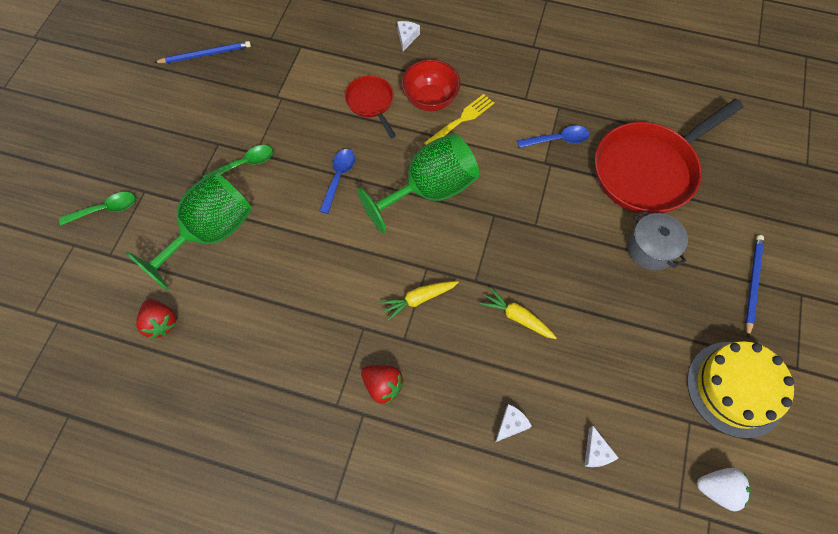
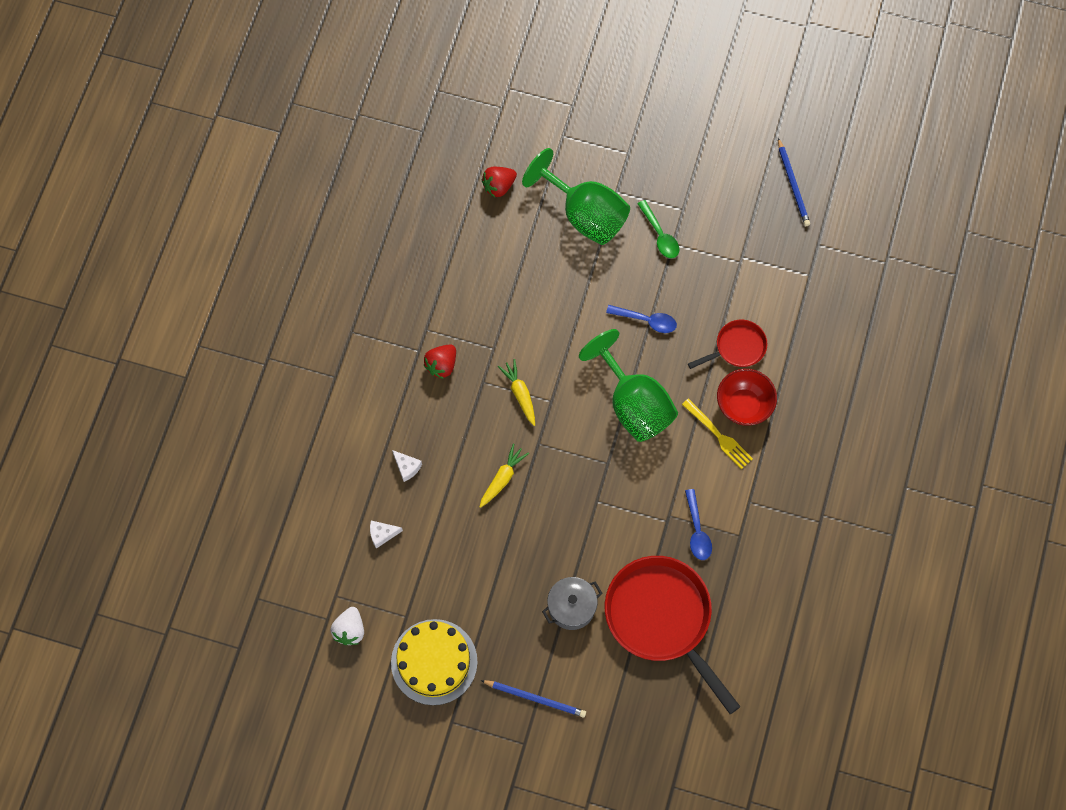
camera: 90 degrees right, 5 degrees up
green spoon [59,192,135,225] -> none
white cheese [397,21,420,51] -> none

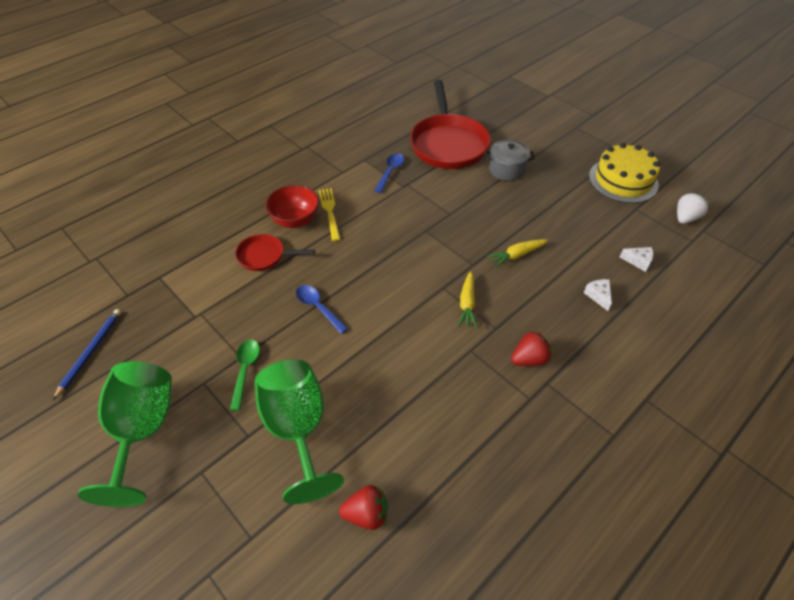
camera: 150 degrees left, 20 degrees down
blue pencil [481,680,586,718] -> none
green goblet [579,329,678,442] -> green goblet moved to [78,361,172,507]

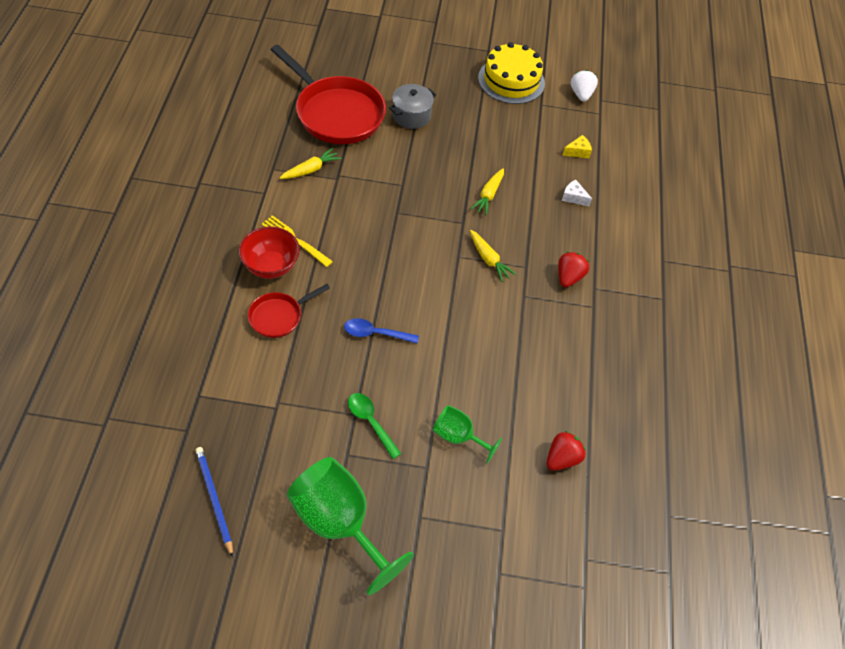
camera: 45 degrees left, 5 degrees up
green goblet [255,359,344,504] -> green goblet [433,405,502,464], size x0.54
blue spoon [374,153,404,193] -> yellow carrot [280,148,341,179]
white cheese [620,247,653,272] -> yellow cheese [563,135,592,158]

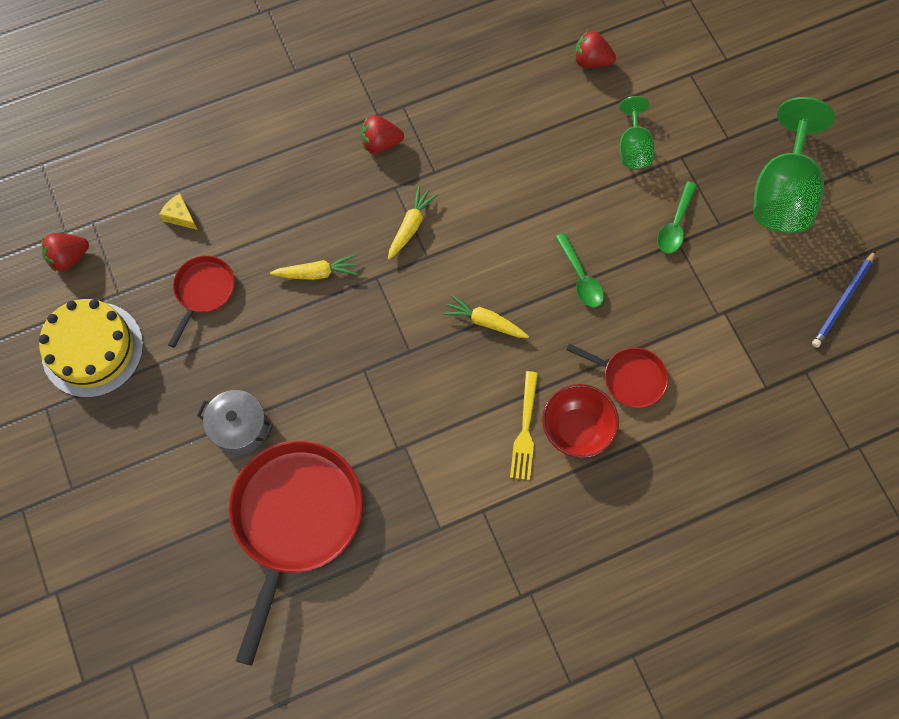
camera: 115 degrees left, 15 degrees up
yellow carrot [280,148,341,179] -> yellow carrot moved to [443,295,529,338]
blue spoon [344,318,419,344] -> green spoon [555,233,604,307]
white cheese [562,180,592,206] -> none
white strawberry [571,70,598,102] -> red strawberry [42,233,89,272]
none -> red pan [168,255,235,348]

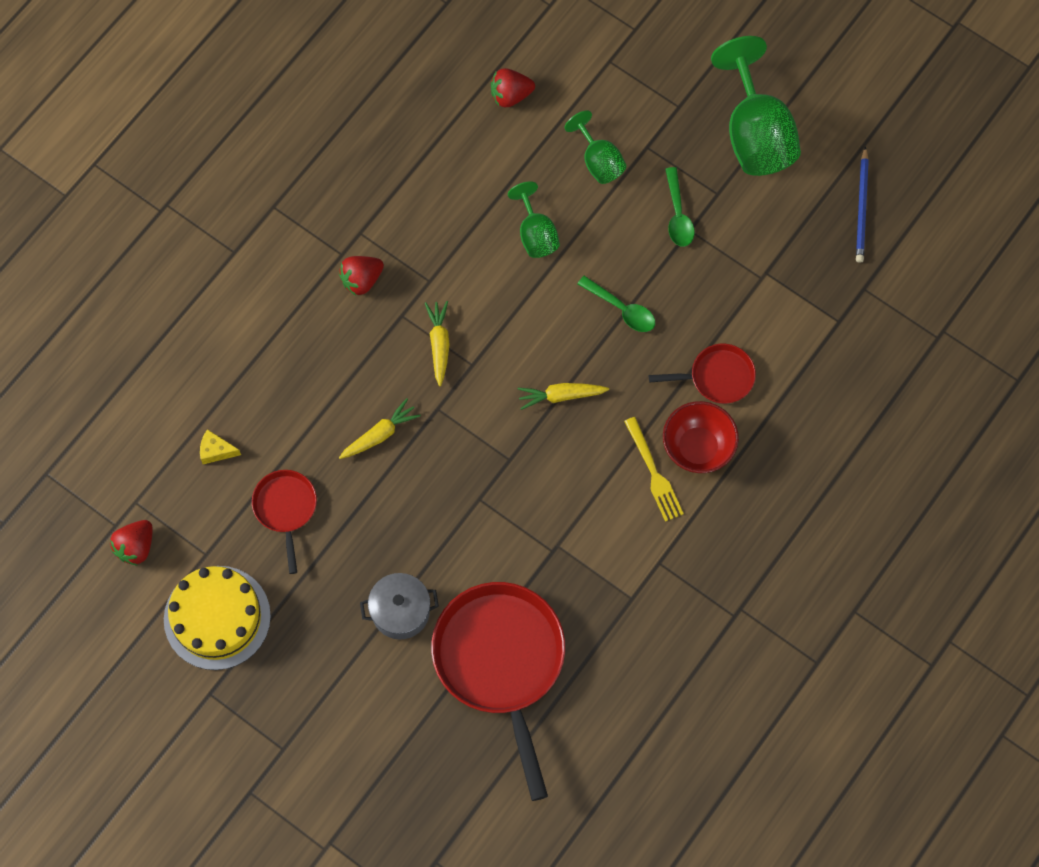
camera: 30 degrees left, 0 degrees up
none -> green goblet [508,181,560,258]

